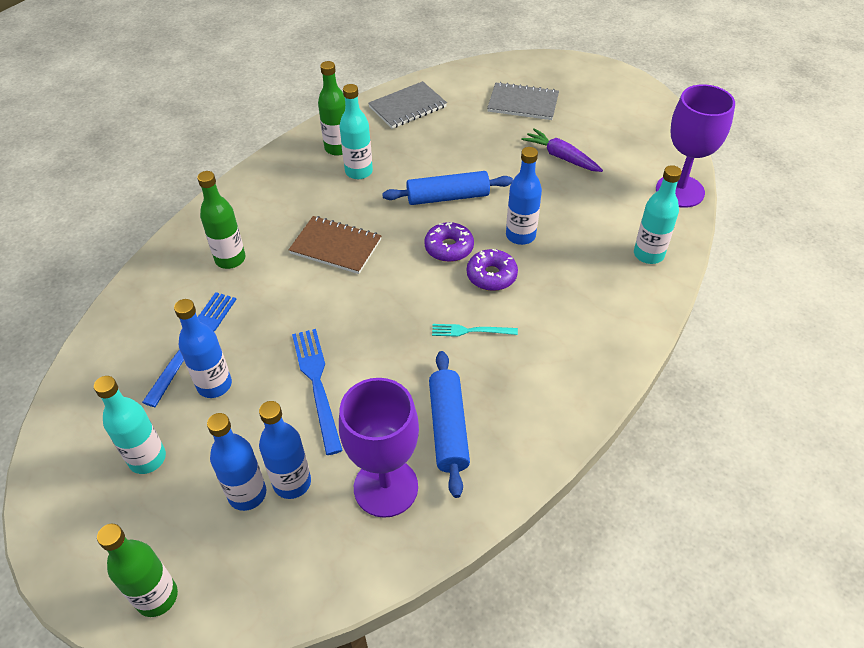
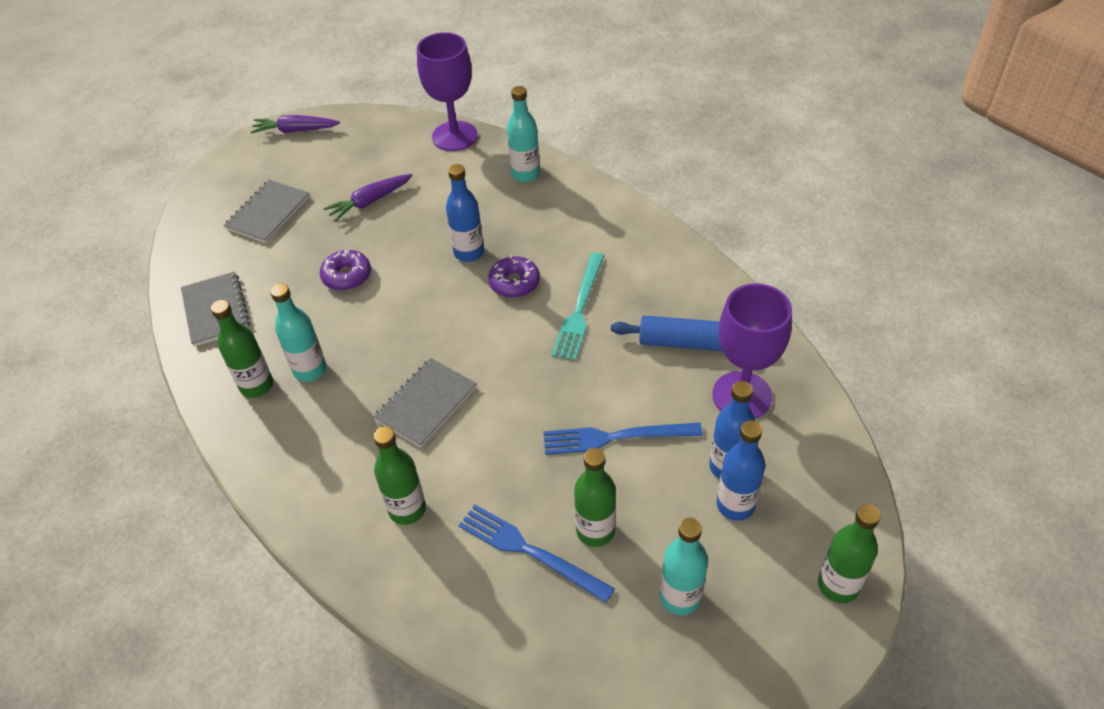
camera: 75 degrees left, 0 degrees up
blue bottle [174,299,232,398] -> green bottle [574,448,616,547]
brown notebook [288,216,382,274] -> grey notebook [373,358,477,448]
blue rolling pin [382,171,513,205] -> none
purple donut [424,222,474,262] -> purple donut moved to [320,249,371,291]
turquoise fork [432,324,518,337] -> turquoise fork [552,253,604,361], size x1.70
none -> purple carrot [250,115,340,134]

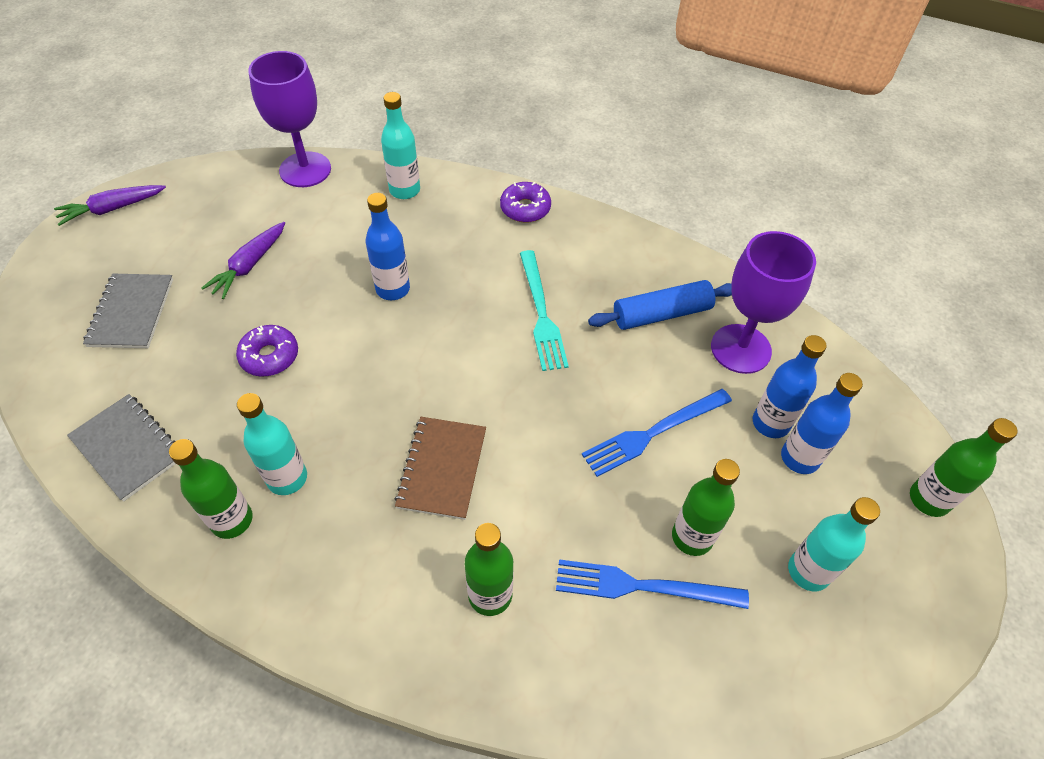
camera: 30 degrees left, 5 degrees up
grey notebook [373,358,477,448] -> brown notebook [395,417,486,520]
purple donut [488,255,540,298] -> purple donut moved to [500,182,551,223]

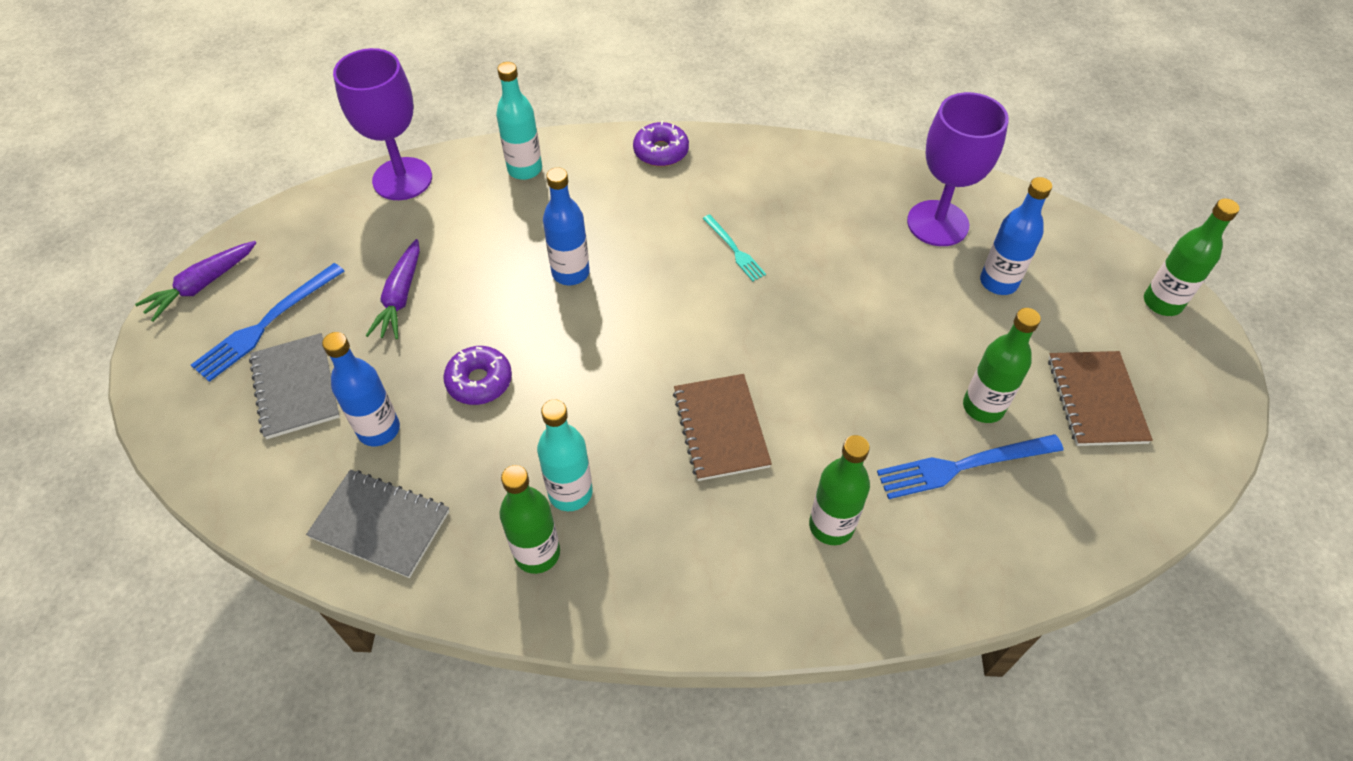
camera: 20 degrees left, 0 degrees up
turquoise fork [520,250,569,371] -> turquoise fork [703,215,766,281], size x0.59
blue fork [582,389,732,477] -> blue fork moved to [191,263,344,382]
blue rolling pin [588,280,732,330] -> none
blue bottle [781,373,863,474] -> blue bottle moved to [322,332,400,446]
turquoise bottle [788,497,880,591] -> brown notebook [1048,351,1153,446]

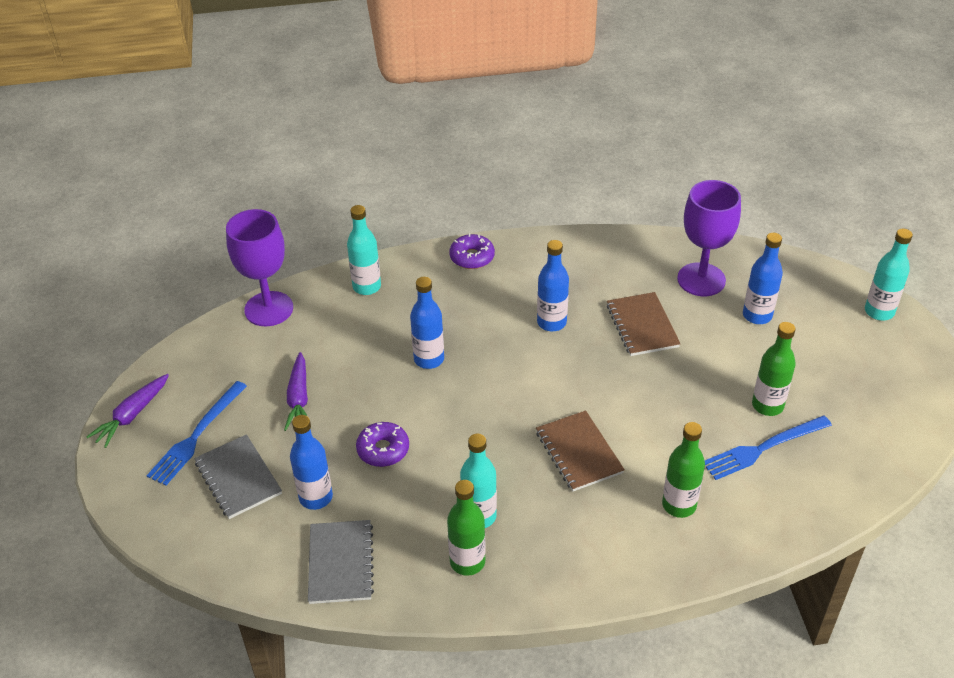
camera: 10 degrees left, 10 degrees down
grey notebook [306,469,449,578] -> grey notebook turned 75 degrees clockwise [308,520,374,604]
turquoise fork [703,215,766,281] -> blue bottle [537,240,569,331]
brown notebook [1048,351,1153,446] -> brown notebook moved to [606,292,681,356]
green bottle [1144,198,1240,316] -> turquoise bottle [865,229,913,321]

